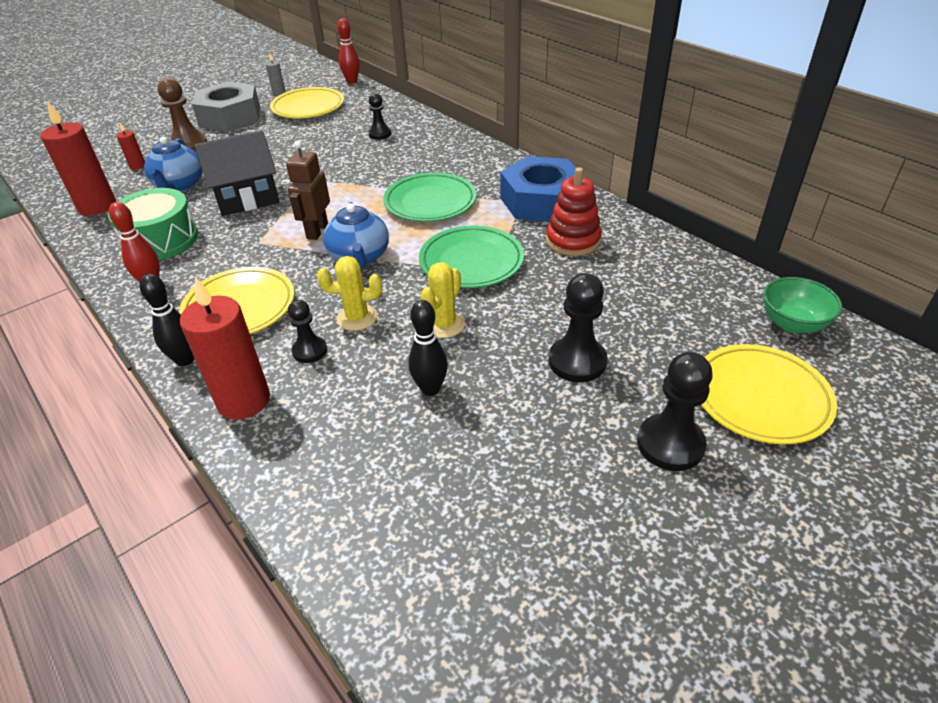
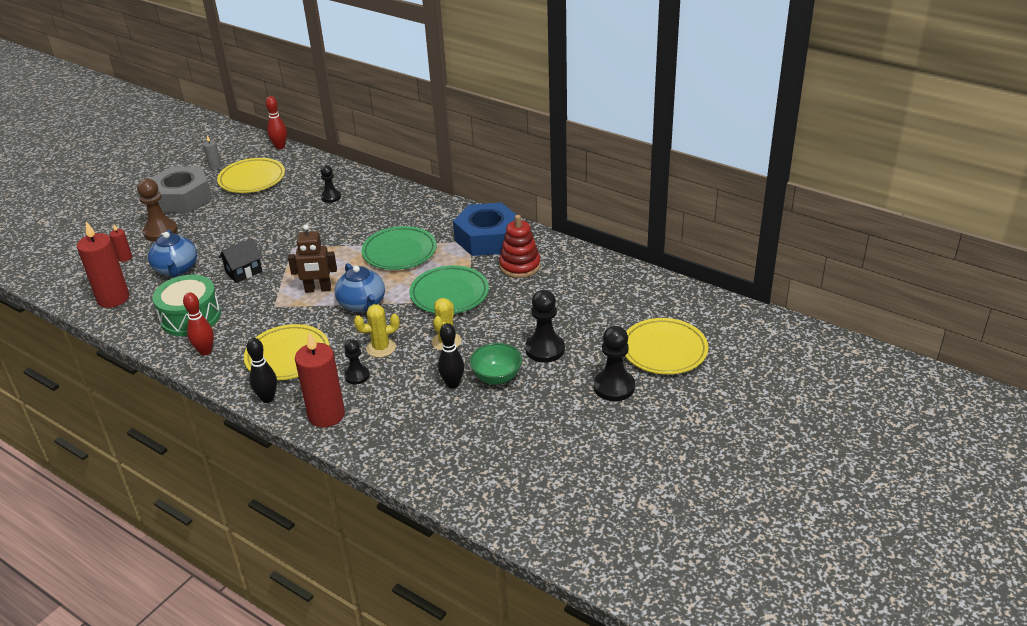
camera: 15 degrees left, 5 degrees down
black house [194,130,279,216] -> black house [219,238,263,283], size x0.62
brown robot [286,141,330,240] -> brown robot turned 90 degrees counterclockwise [288,225,337,293]
green bowl [763,277,842,333] -> green bowl moved to [470,343,522,385]

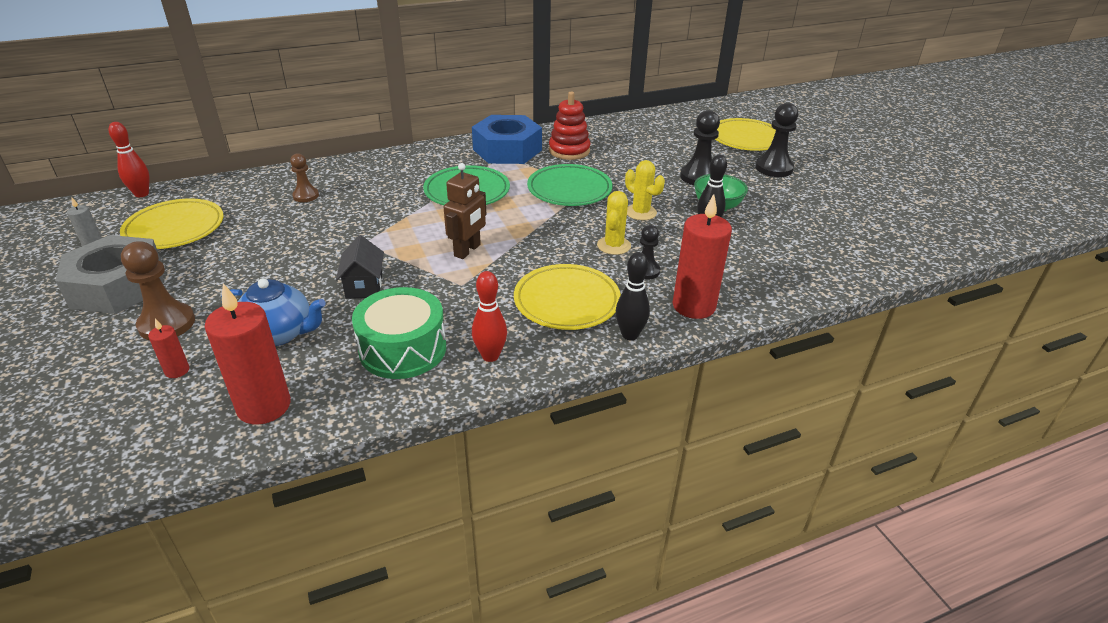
camera: 60 degrees left, 0 degrees up
black pawn [321,165,341,203] -> brown pawn [290,153,319,202]
blue teapot [335,263,385,313] -> none

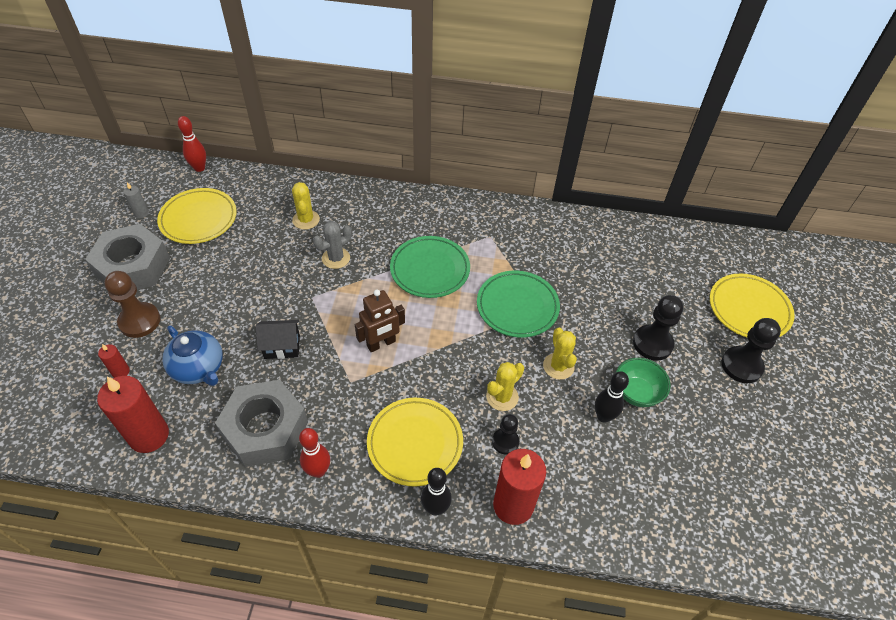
camera: 30 degrees right, 15 degrees up
brown pawn [290,153,319,202] -> yellow cactus [292,182,320,230]
black house [336,235,384,299] -> black house turned 60 degrees clockwise [255,320,300,359]
green drum [352,287,446,379] -> grey nut [215,380,308,467]
blue nut [472,115,542,164] -> none
red stacking toy [549,92,590,160] -> none
none -> grey cactus [313,221,352,269]

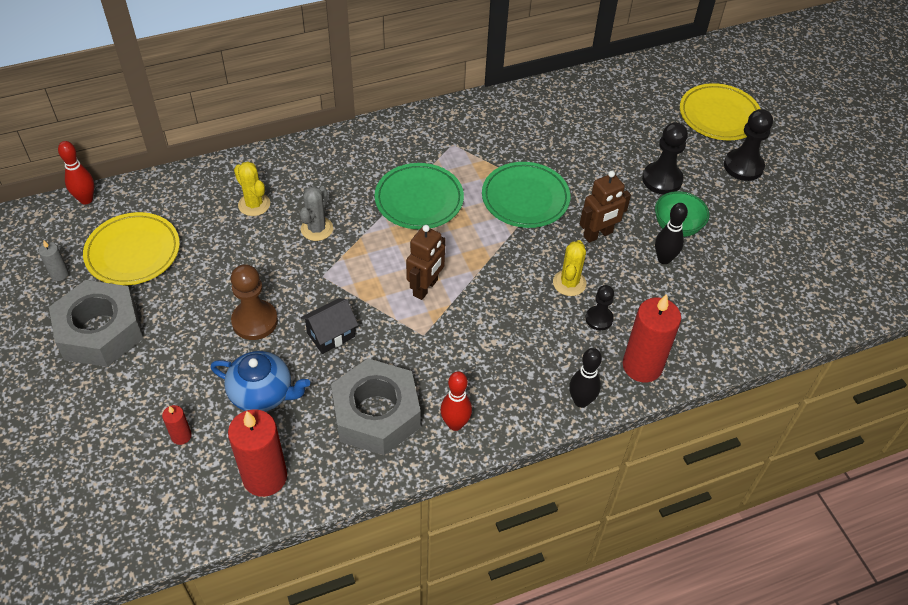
camera: 30 degrees left, 0 degrees up
brown pawn [104,271,160,338] -> brown pawn moved to [231,264,278,340]
yellow plate [367,398,463,486] -> none
yellow cactus [543,327,577,380] -> brown robot [580,171,631,243]

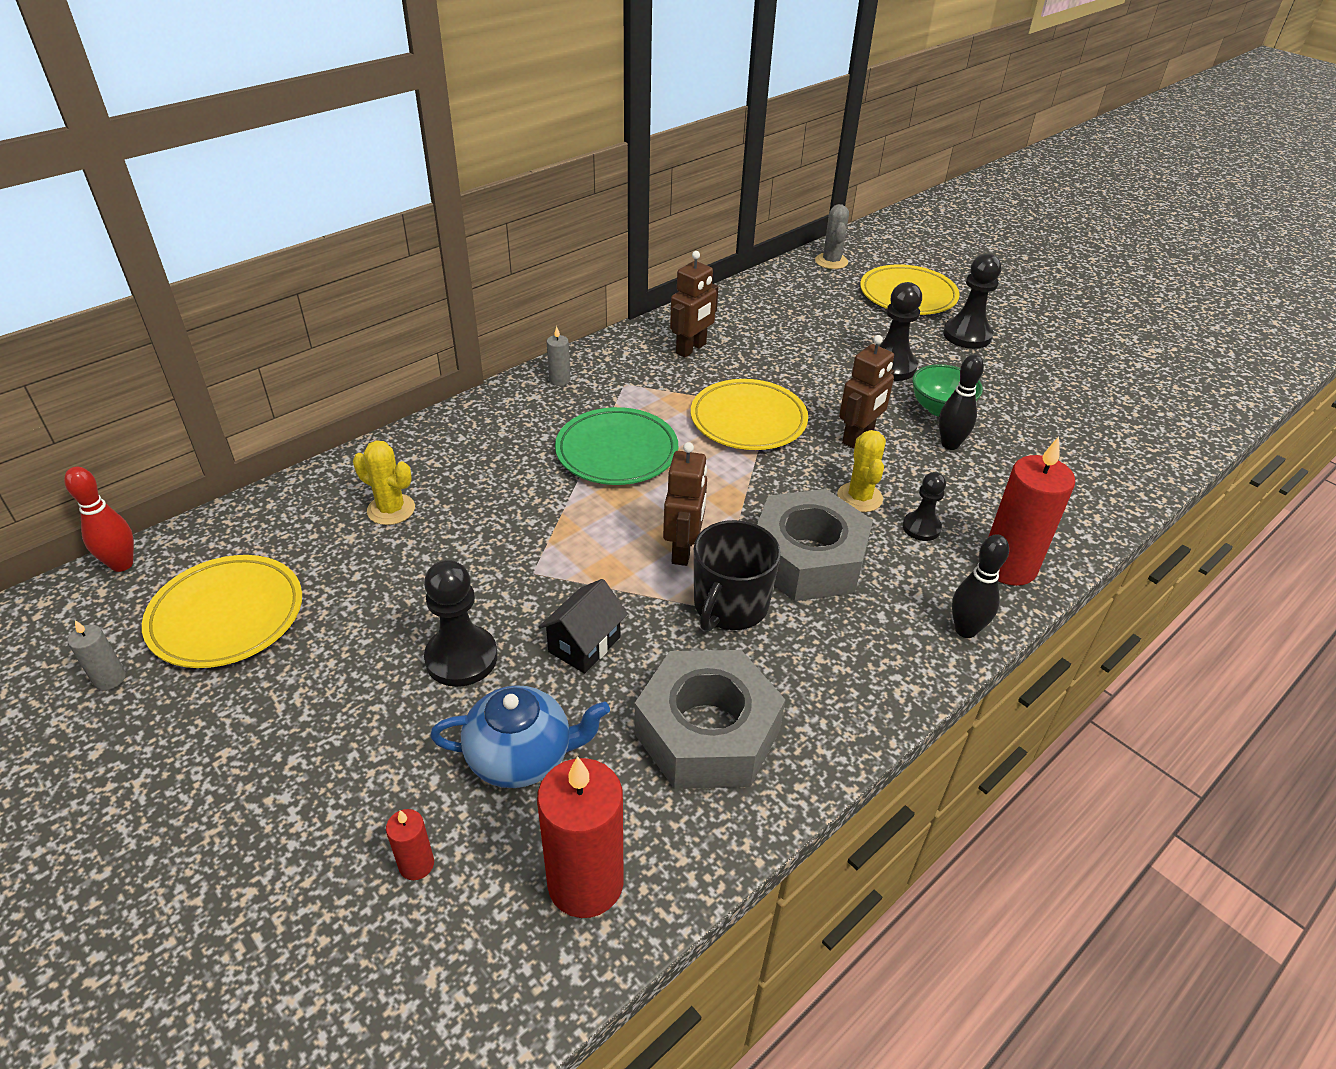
camera: 20 degrees left, 10 degrees down
grey nut [49,280,143,367] -> grey nut moved to [757,489,873,601]
brown pawn [231,264,278,340] -> black pawn [424,560,497,687]
grey cactus [300,186,333,241] -> grey cactus moved to [815,204,849,269]
red bowling pin [440,371,472,431] -> none
green plate [482,162,570,228] -> yellow plate [691,379,808,450]
none -> grey candle [547,326,570,386]
none -> brown robot [670,251,719,357]
none -> black mug [694,520,781,632]

